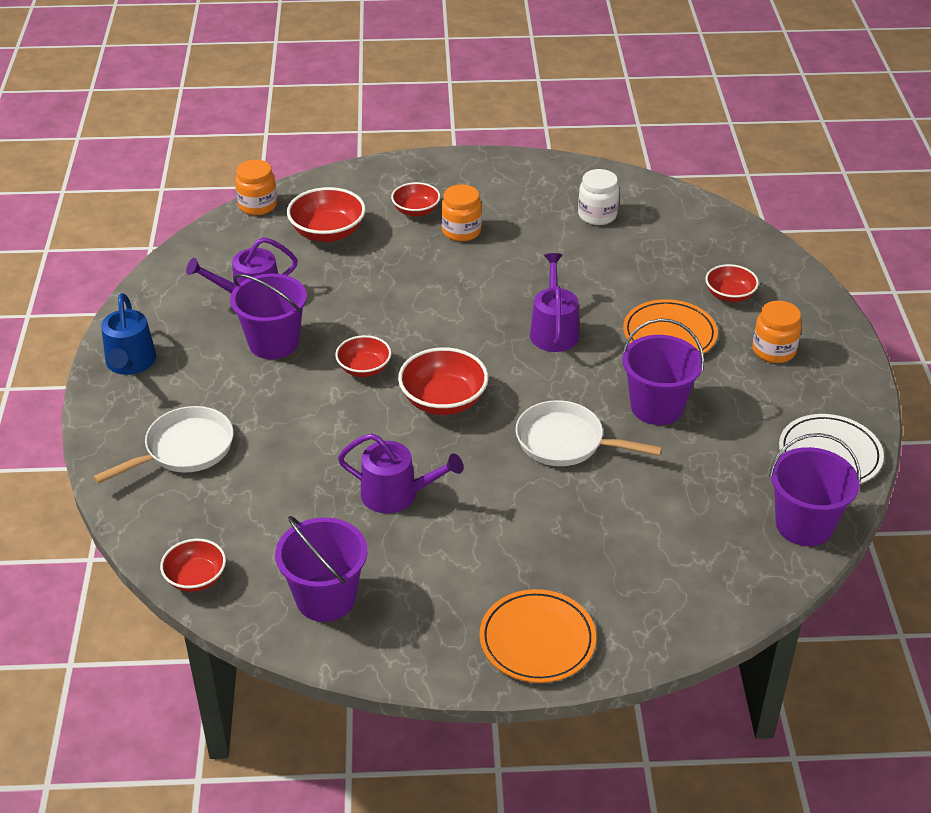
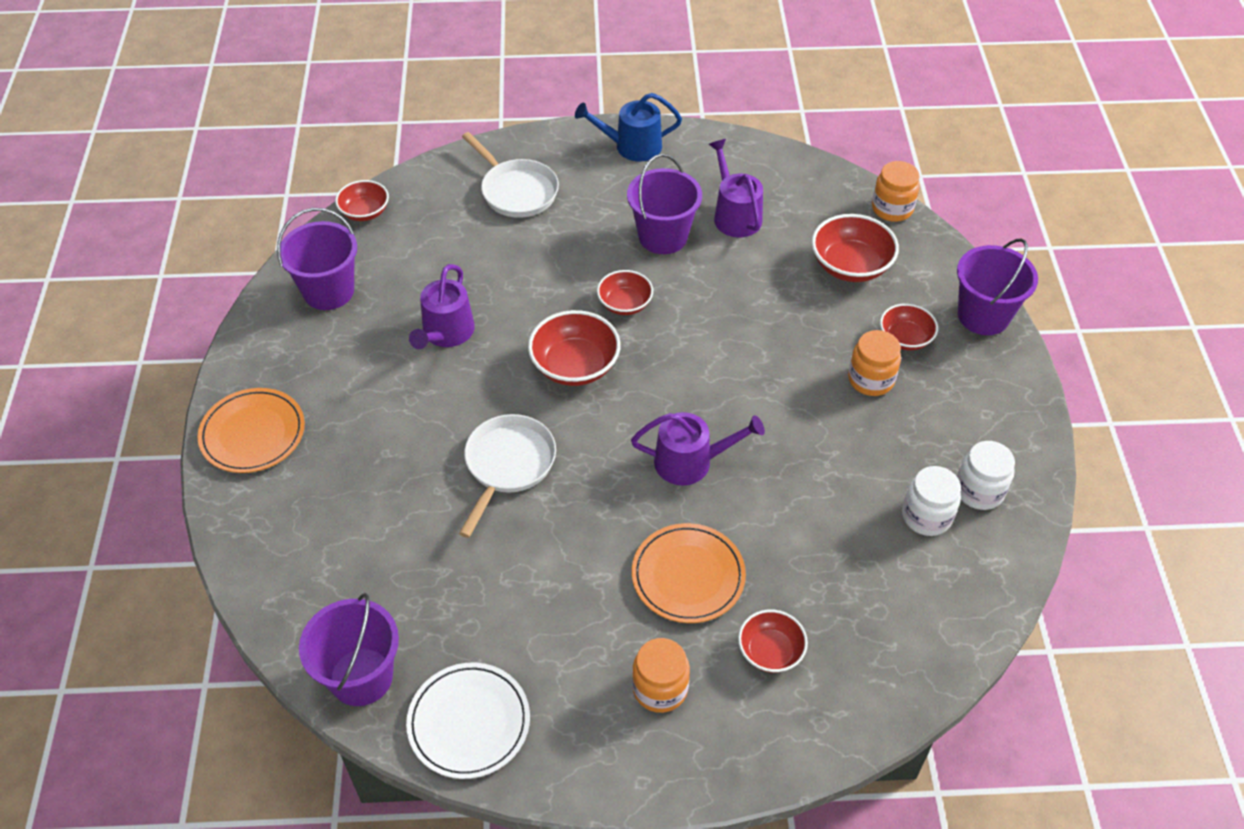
camera: 90 degrees right, 10 degrees up
purple bucket [622,319,704,425] -> purple bucket moved to [957,238,1038,335]
none -> white jar [957,441,1015,510]

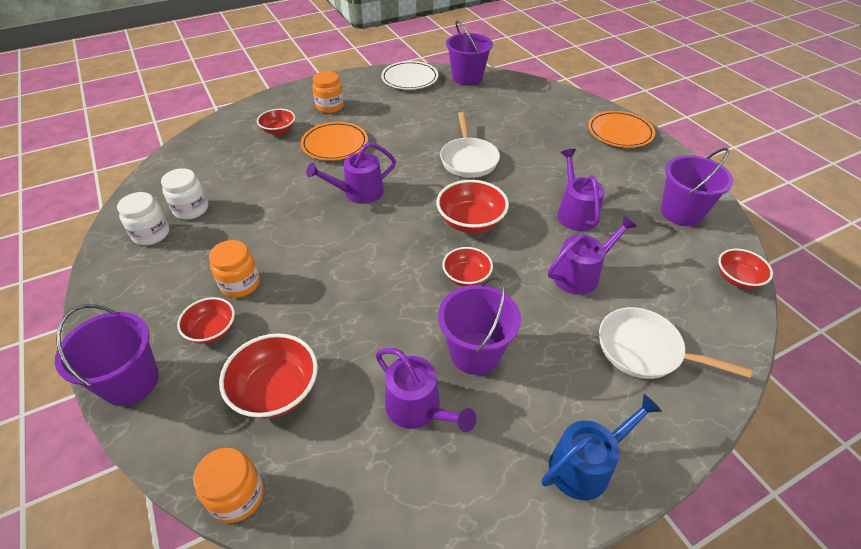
camera: 155 degrees right, 5 degrees down
none -> purple watering can [548,216,637,295]

